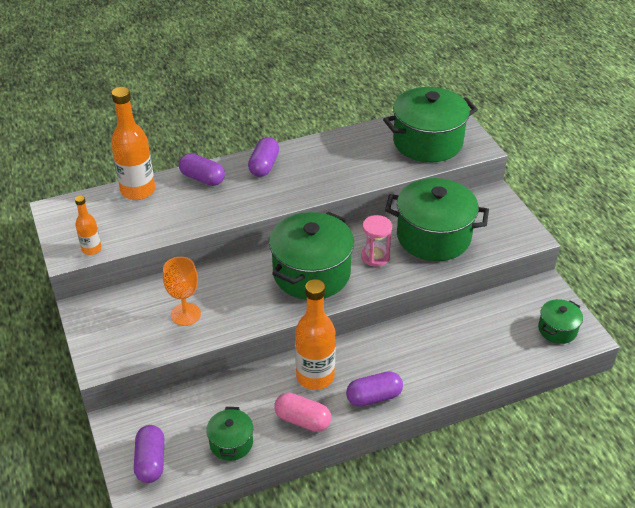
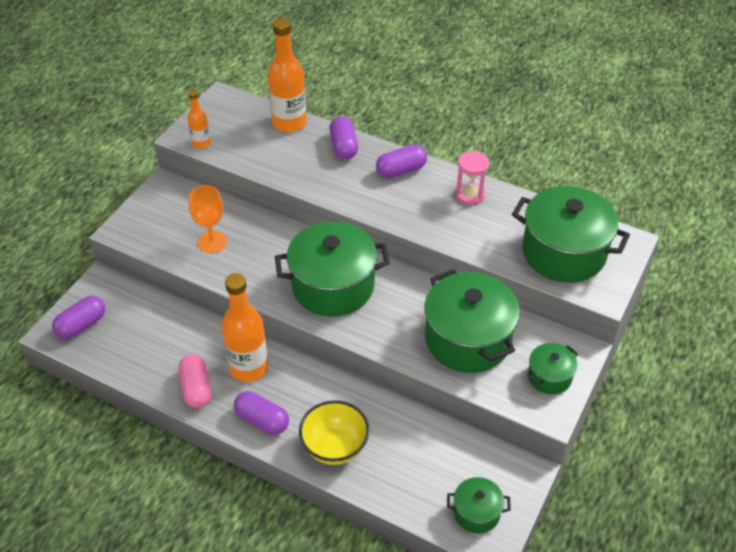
camera: 50 degrees right, 5 degrees up
green pot [206,407,253,461] -> green pot moved to [527,343,578,395]
pink hourglass [361,215,392,267] -> pink hourglass moved to [455,151,489,205]
none -> yellow bowl [299,400,370,465]

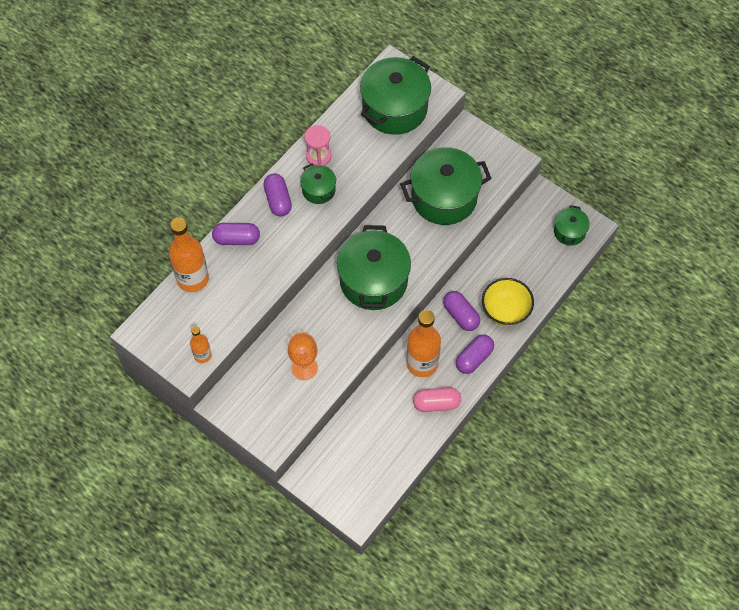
camera: 80 degrees left, 15 degrees up
purple capsule [52,296,105,339] -> purple capsule moved to [443,291,480,331]
green pot [527,343,578,395] -> green pot moved to [300,163,336,204]

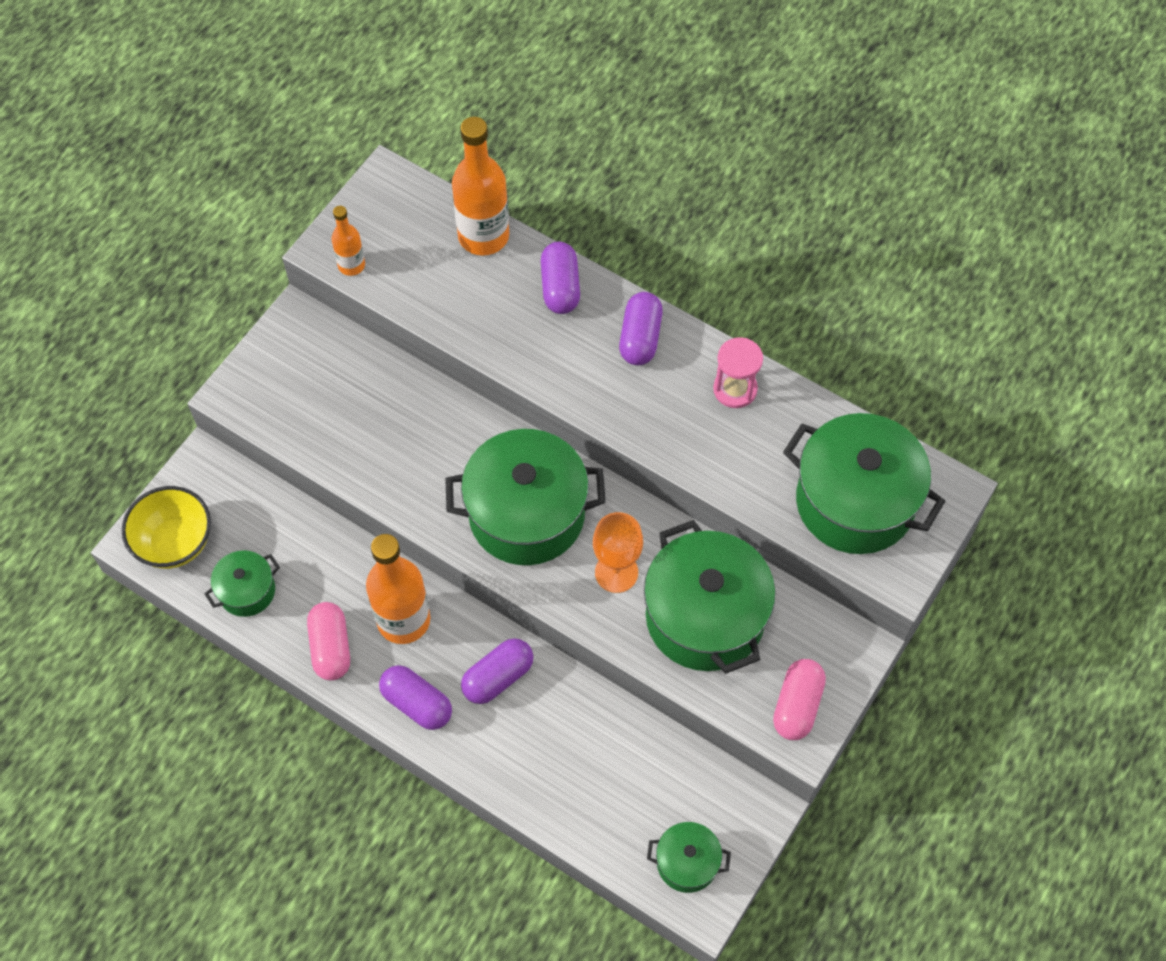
camera: 85 degrees right, 0 degrees up
purple capsule [264,173,292,216] -> purple capsule turned 60 degrees counterclockwise [619,292,663,365]
orange goblet [288,332,318,380] -> orange goblet moved to [593,512,643,593]
green pot [300,163,336,204] -> green pot moved to [205,550,280,617]
yellow bowl [482,278,534,326] -> yellow bowl moved to [122,486,211,569]
none -> pink capsule [773,659,826,740]

